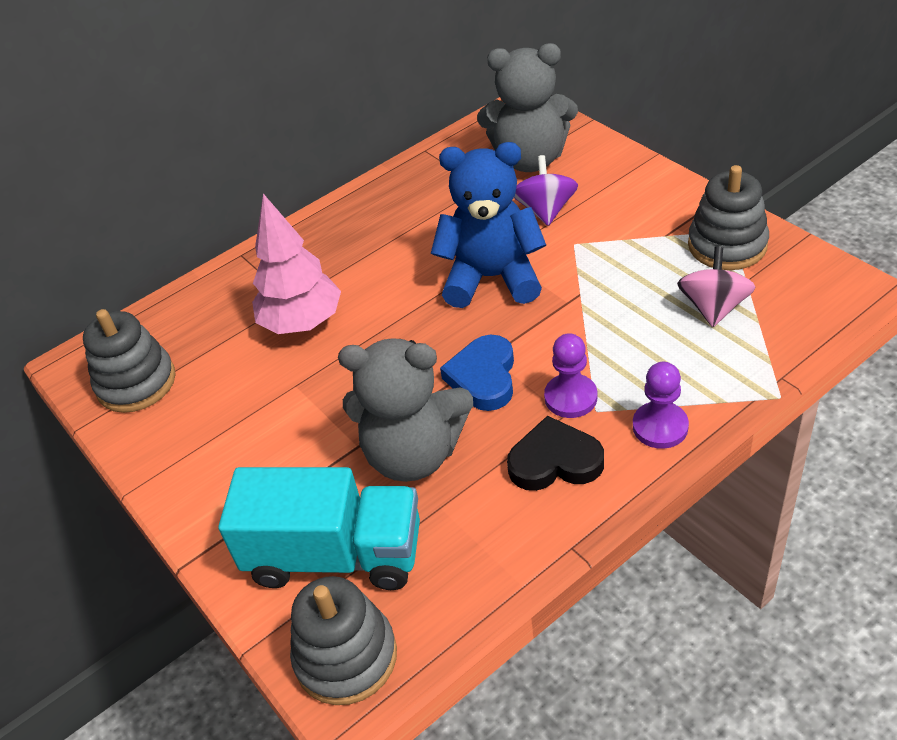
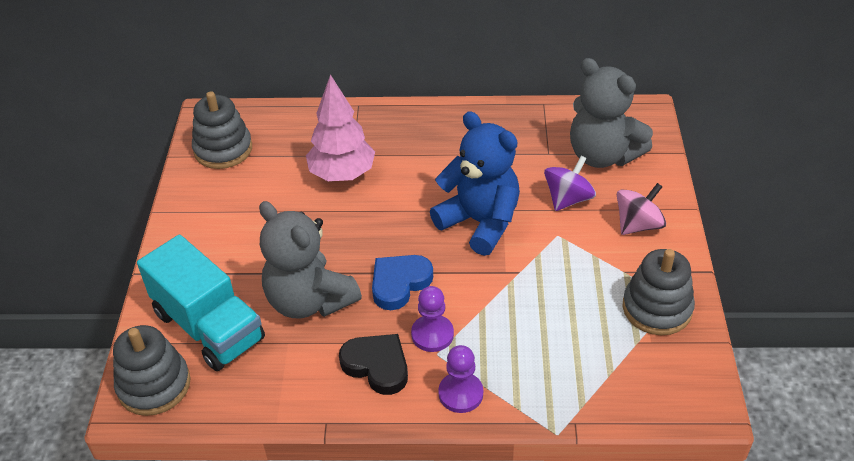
camera: 35 degrees right, 0 degrees up
pink spinning top [677,247,756,327] -> pink spinning top moved to [617,183,666,235]

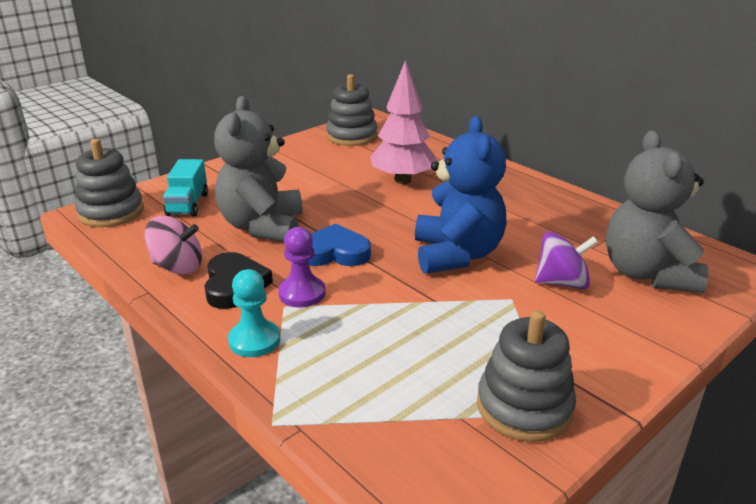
camera: 45 degrees right, 15 degrees down
turquoise truck [137,235,265,371] -> turquoise truck [163,159,208,217], size x0.56
purple pawn [438,345,483,413] -> turquoise pawn [228,269,280,357]
pink spinning top [617,183,666,235] -> pink spinning top moved to [144,216,202,275]

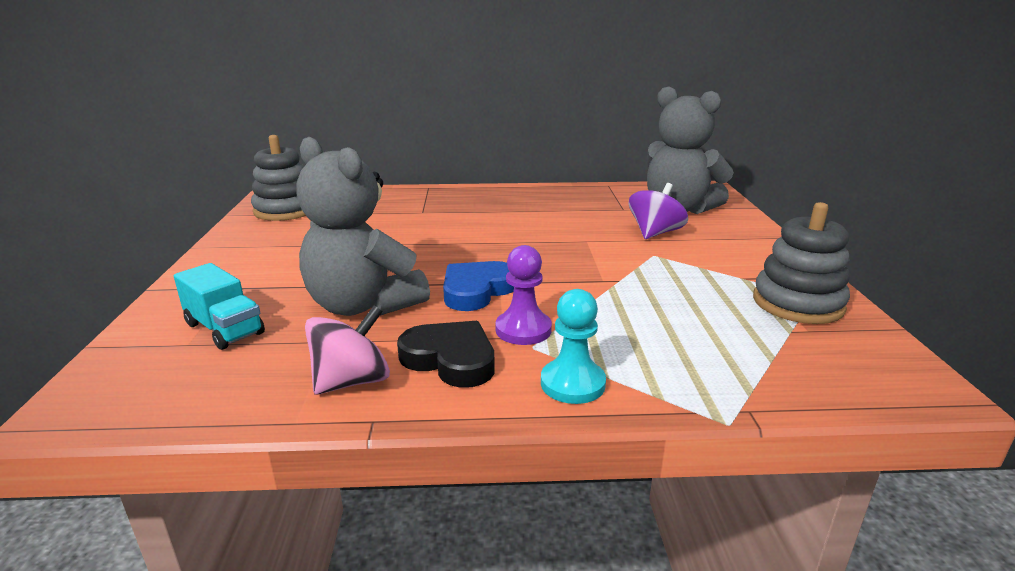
camera: 50 degrees left, 5 degrees down
grey stacking toy [75,139,144,227] -> none
pink tree [370,60,437,184] -> none
blue teddy bear [415,116,507,274] -> none

